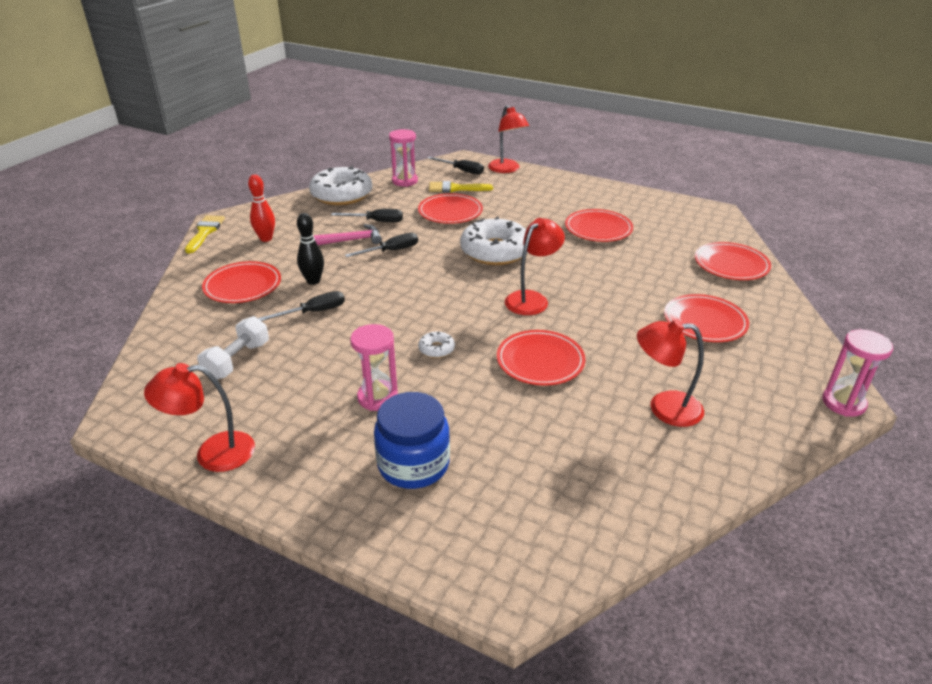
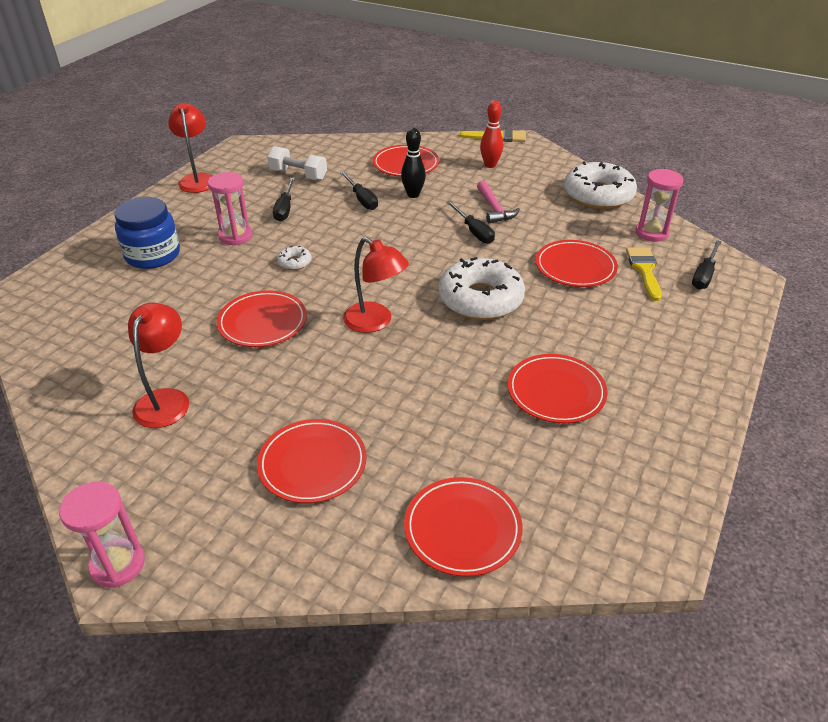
camera: 90 degrees right, 5 degrees up
black screwdriver [331,209,403,222] -> black screwdriver moved to [273,178,295,222]
red lamp [488,105,529,173] -> none

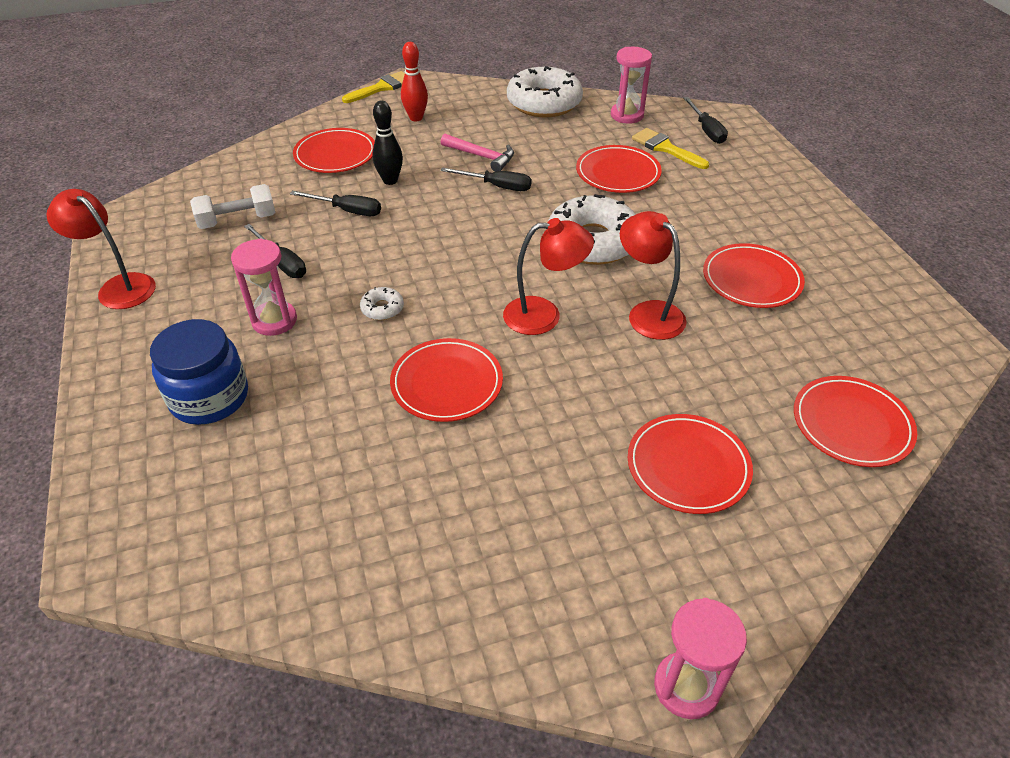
camera: 45 degrees left, 5 degrees up
red lamp [128,303,189,428] -> red lamp moved to [620,211,687,340]

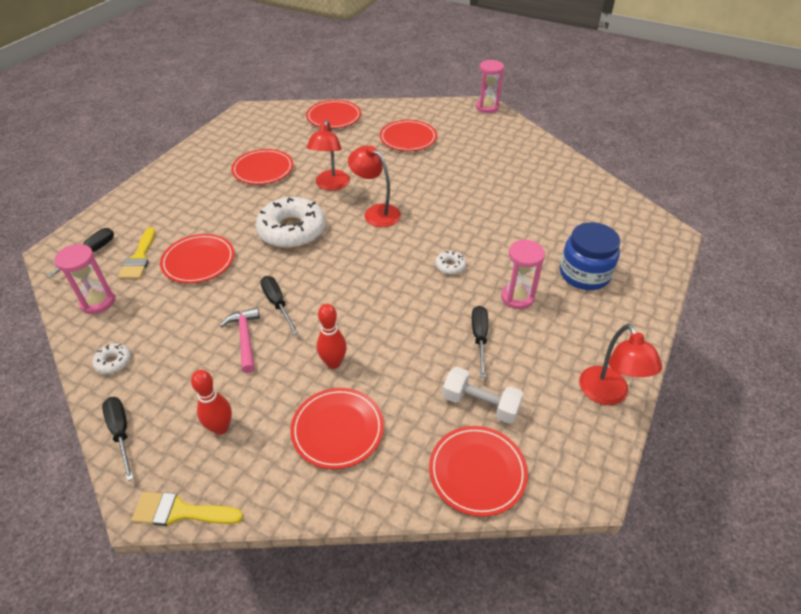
camera: 135 degrees left, 0 degrees up
black screwdriver [290,191,381,216] -> black screwdriver moved to [102,397,134,481]
black bowling pin [372,101,403,185] -> red bowling pin [317,304,347,369]
red plate [390,338,503,422] -> red plate moved to [429,426,528,517]
white donut [507,66,583,117] -> white donut [92,344,131,374], size x0.42

